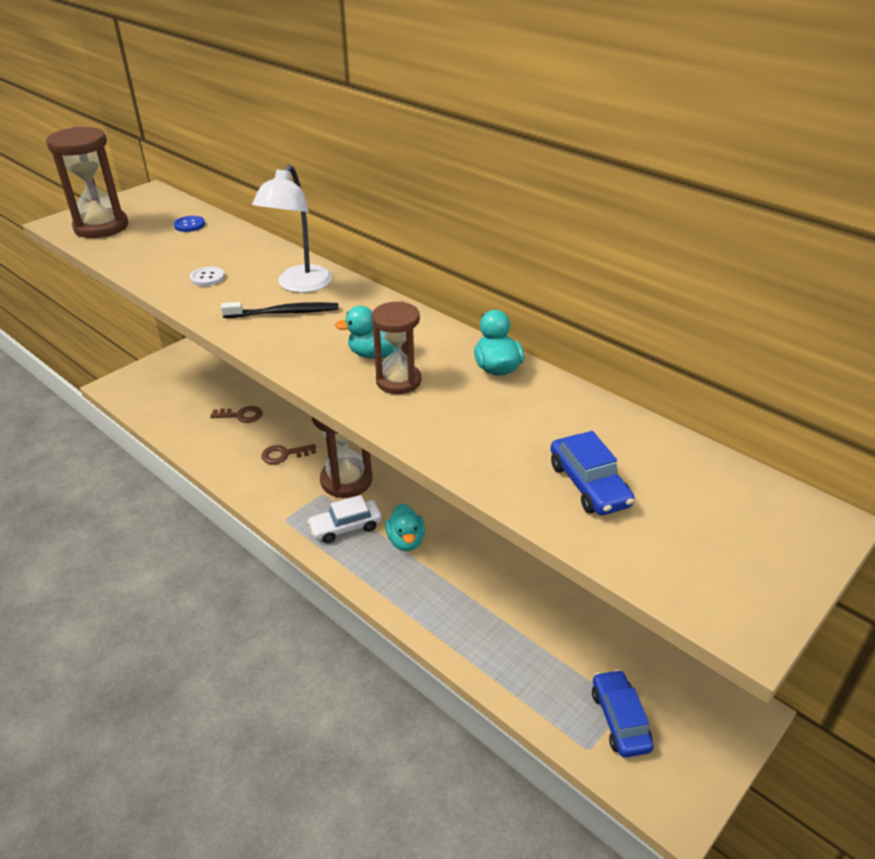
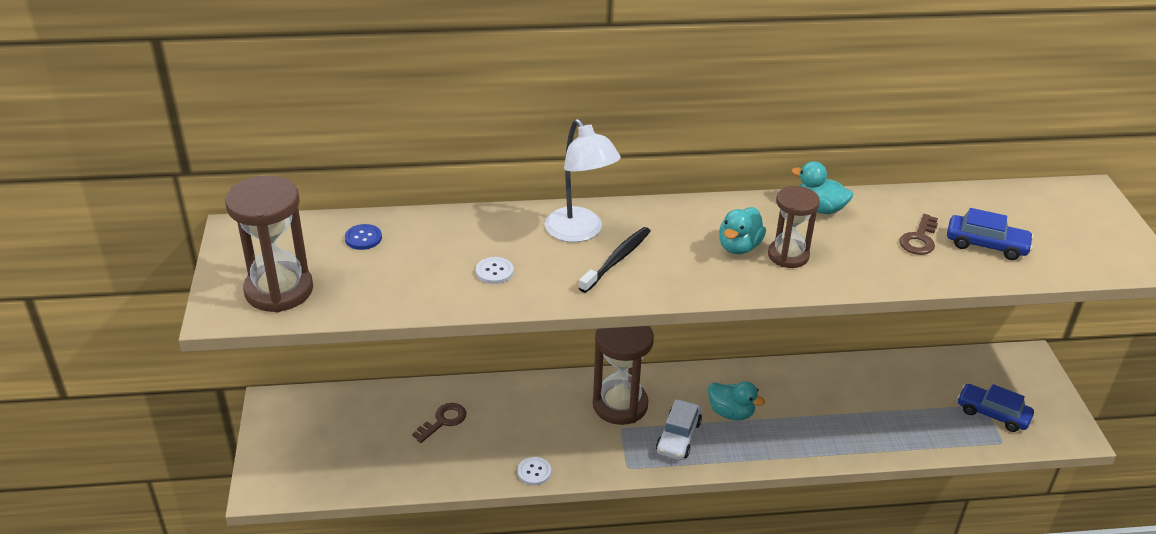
camera: 50 degrees left, 0 degrees up
brown key [261,444,316,464] -> brown key moved to [899,214,938,255]
none -> white button [517,457,551,485]

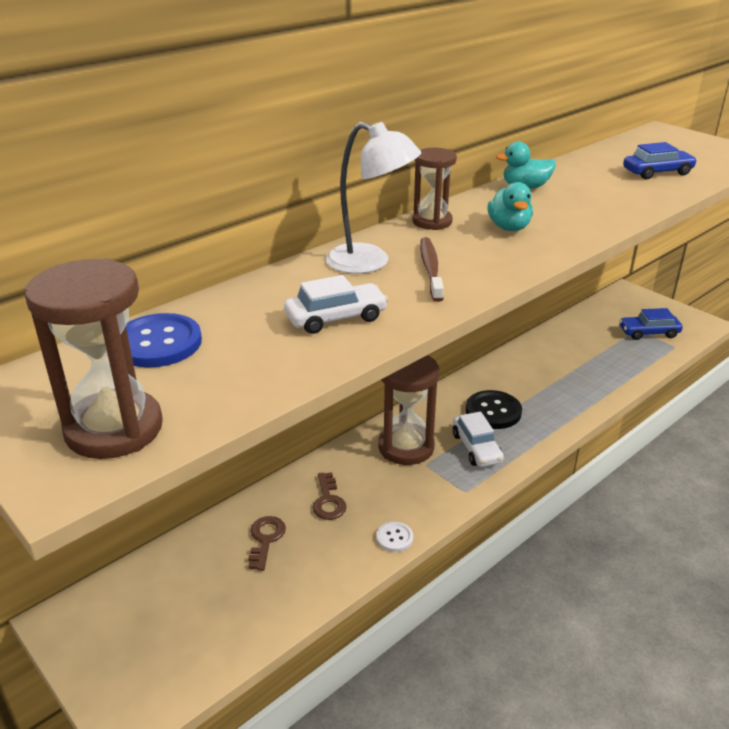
camera: 35 degrees left, 5 degrees down
blue button [345,224,382,250] -> blue button [126,313,202,368], size x1.83
white button [476,257,514,284] -> white car [284,275,388,334]
black toothbrush [579,227,651,293] -> brown toothbrush [420,237,444,302]
turquoise duck [708,381,765,420] -> black button [466,390,522,429]
brown hourglass [768,186,820,268] -> brown hourglass moved to [412,148,457,230]
brown key [899,214,938,255] -> brown key moved to [313,472,347,520]

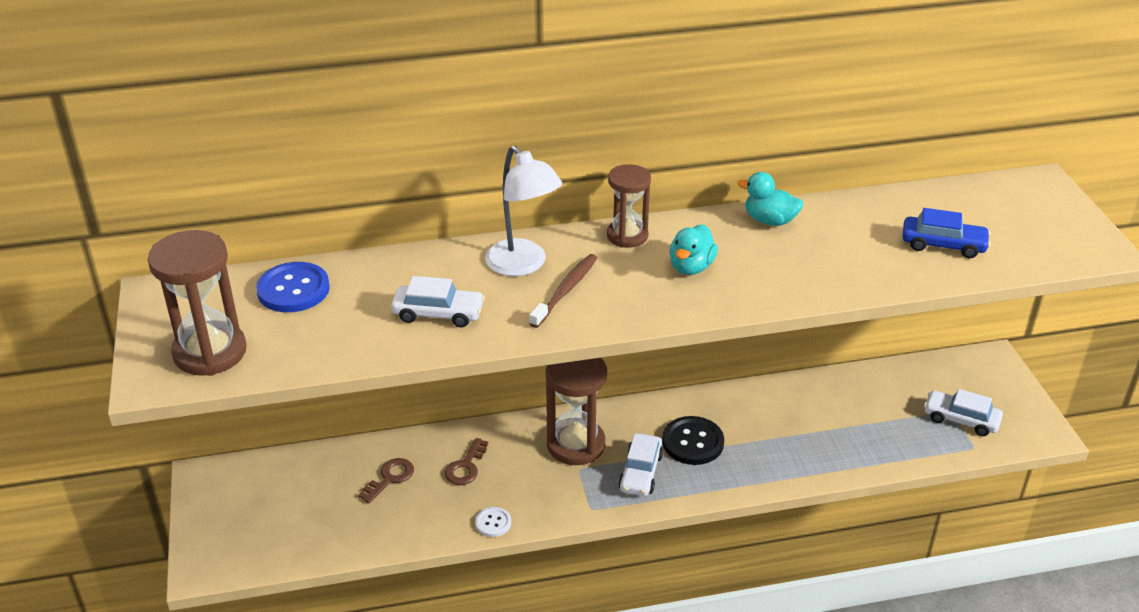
camera: 30 degrees right, 5 degrees up
blue car [619,308,683,340] -> white car [924,389,1003,436]

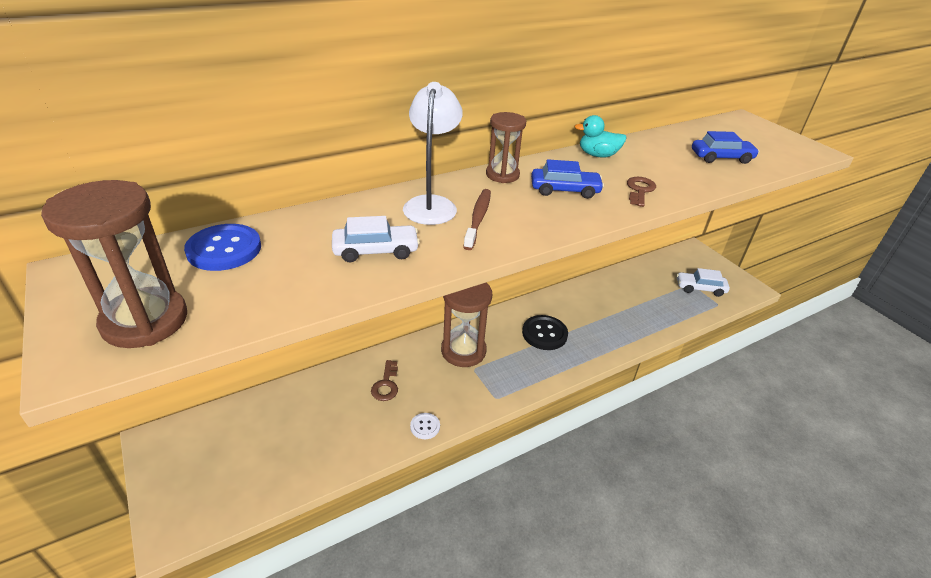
camera: 20 degrees left, 0 degrees up
brown key [359,458,414,503] -> brown key moved to [627,177,656,207]
white lamp [485,146,562,276] -> white lamp turned 120 degrees counterclockwise [403,82,463,225]
white car [618,433,663,496] -> none
turquoise duck [669,224,718,275] -> blue car [531,159,604,199]

